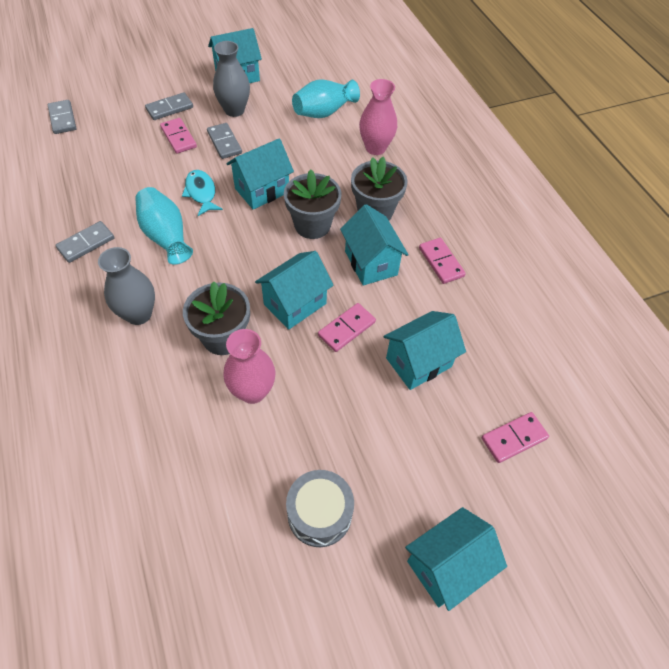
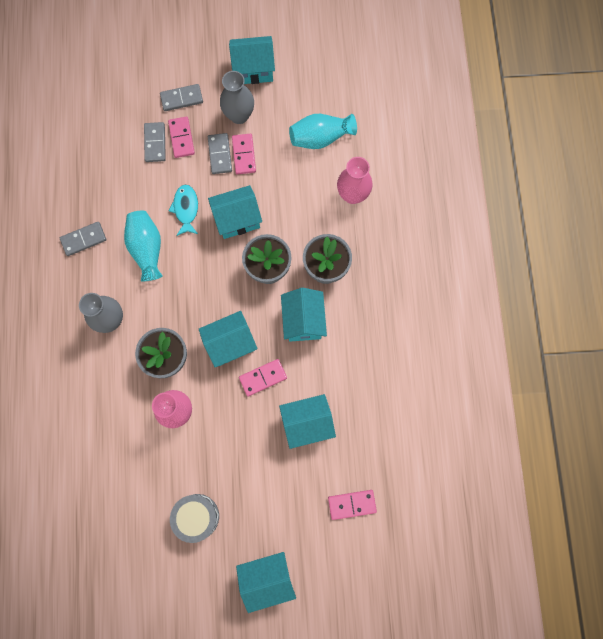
camera: 20 degrees right, 20 degrees up
grey domino [48,100,76,134] -> grey domino moved to [144,122,166,162]
pink domino [419,238,466,284] -> pink domino moved to [232,134,256,174]

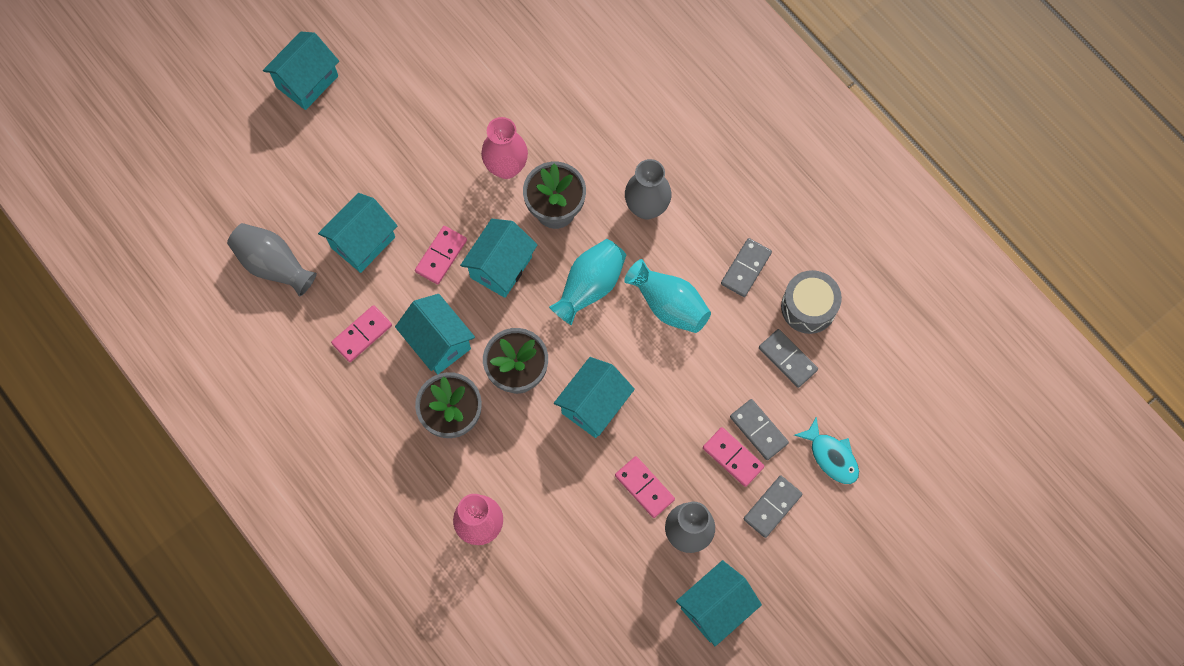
camera: 145 degrees right, 5 degrees down
turquoise fish [169,185,198,236] -> turquoise fish moved to [794,416,859,484]
grey drum [170,494,219,543] -> grey drum moved to [781,270,842,334]
grey domino [208,133,232,174] -> grey domino moved to [759,329,818,388]
turquoise vase [289,114,357,149] -> turquoise vase moved to [549,239,626,325]
pink domino [328,490,377,520] -> pink domino moved to [331,305,392,362]
none -> grey vase [227,223,317,297]

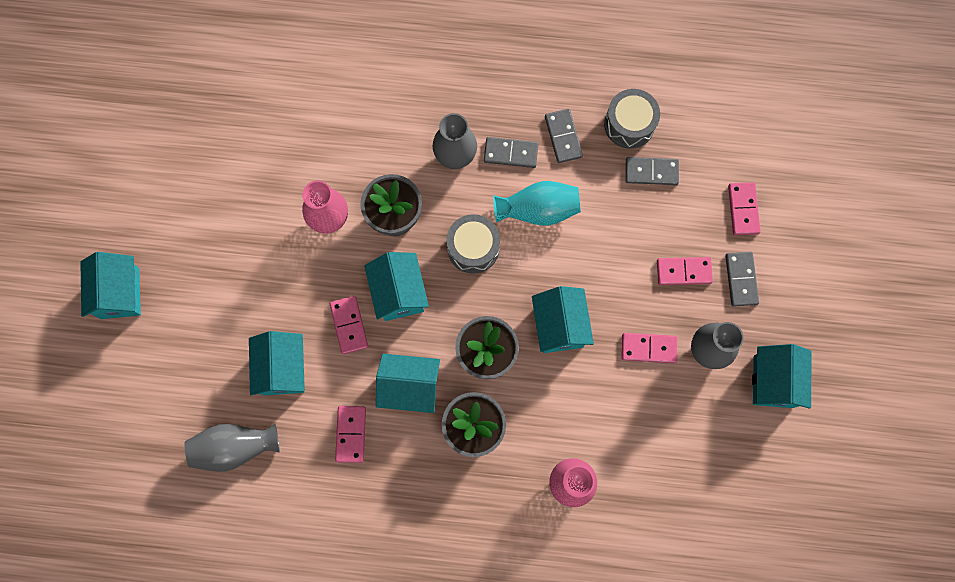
camera: 45 degrees left, 5 degrees up
turquoise vase [549,239,626,325] -> grey drum [446,214,500,274]
grey domino [730,399,789,460] -> grey domino moved to [484,137,538,168]
turquoise fish [794,416,859,484] -> pink domino [728,182,761,235]

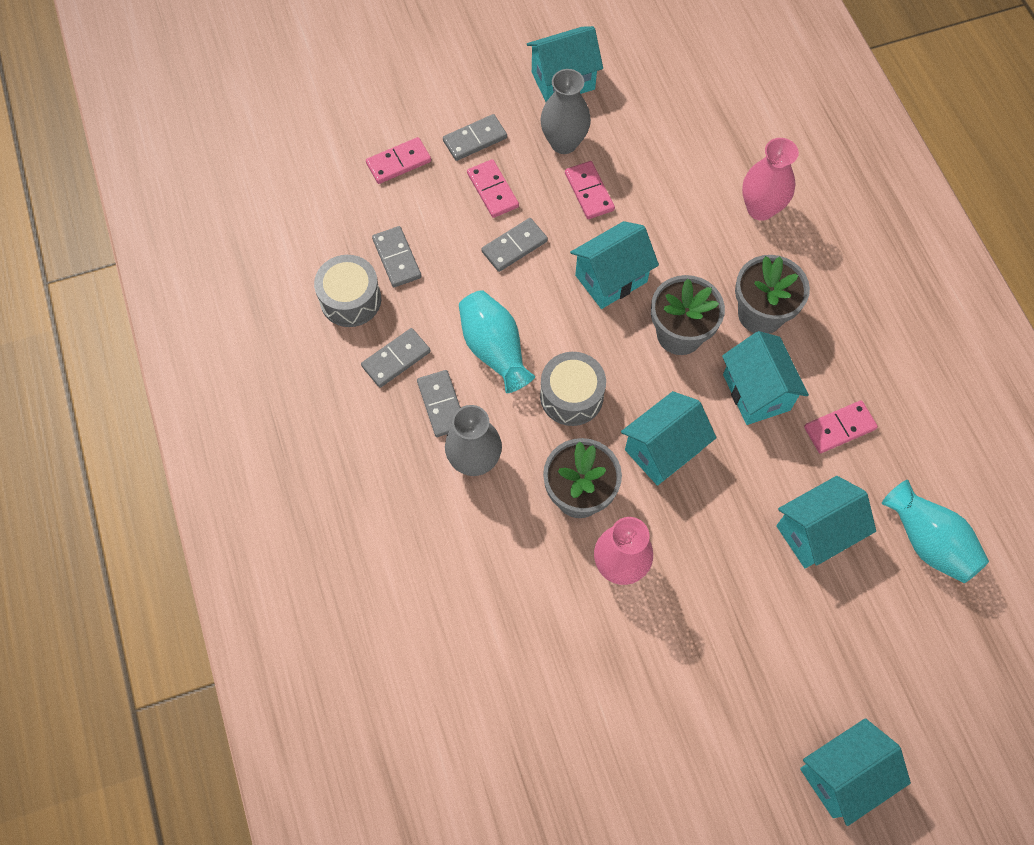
camera: 115 degrees left, 10 degrees down
grey vase [185,424,280,472] -> turquoise vase [882,480,989,583]
pink domino [330,296,368,354] -> none
none -> grey domino [481,218,548,272]

